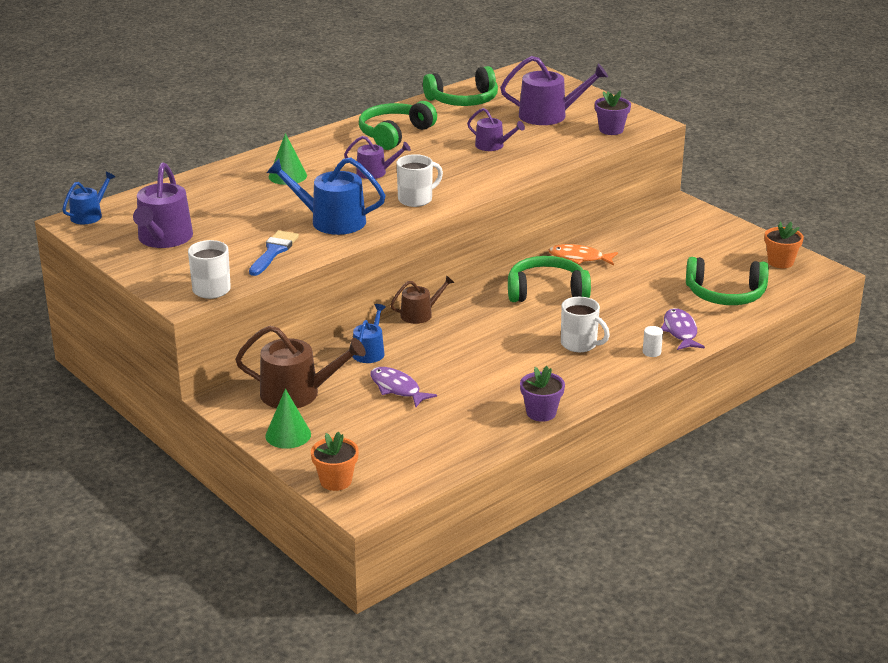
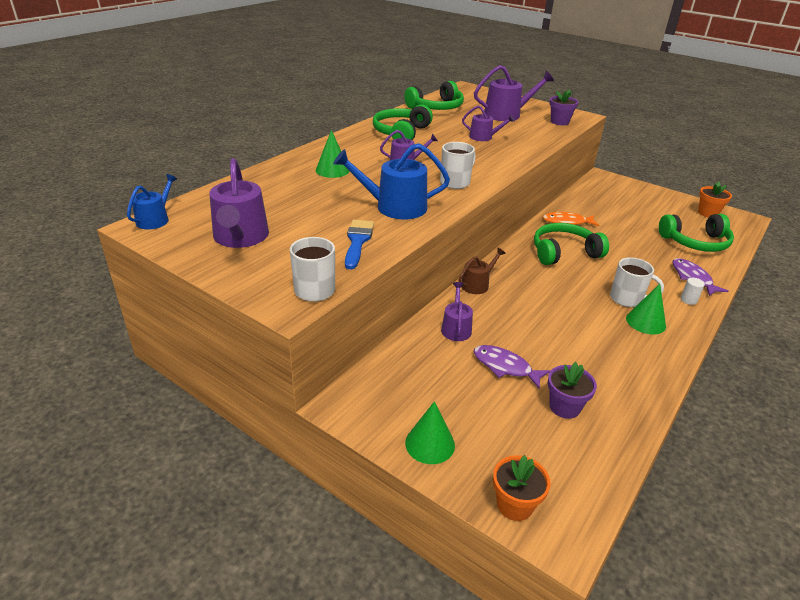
camera: 15 degrees left, 5 degrees up
brown watering can [235,326,366,409] -> none
blue watering can [352,304,386,363] -> purple watering can [441,282,473,341]
purple flower pot [520,366,565,422] -> purple flower pot moved to [548,362,597,419]
none -> green cone [626,284,666,335]

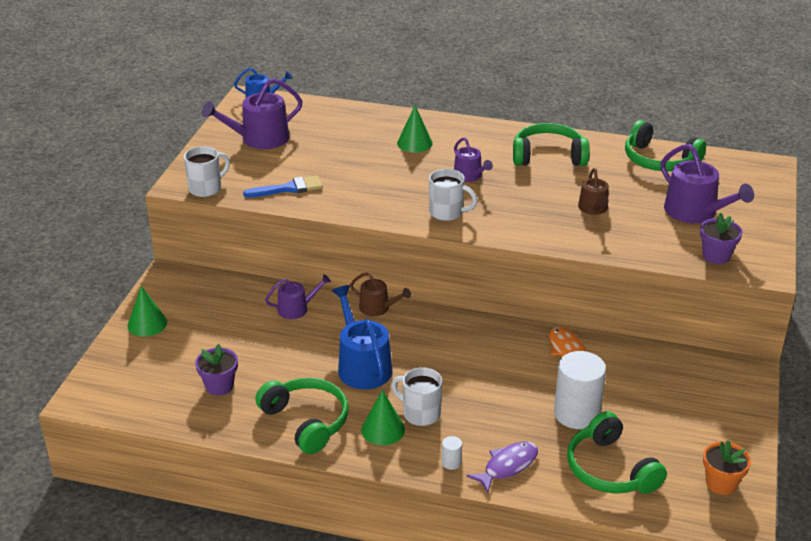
camera: 70 degrees right, 0 degrees up
blue watering can [333,143,450,219] -> blue watering can moved to [332,285,393,389]
purple watering can [462,105,515,141] -> brown watering can [578,168,609,215]
purple fish [473,345,550,388] -> none
orange flower pot [493,455,551,521] -> none
green headphones [534,223,609,265] -> green headphones moved to [255,378,349,454]
white mug [610,257,664,307] -> white mug turned 120 degrees clockwise [392,367,442,426]
none -> white cylinder [554,351,606,429]

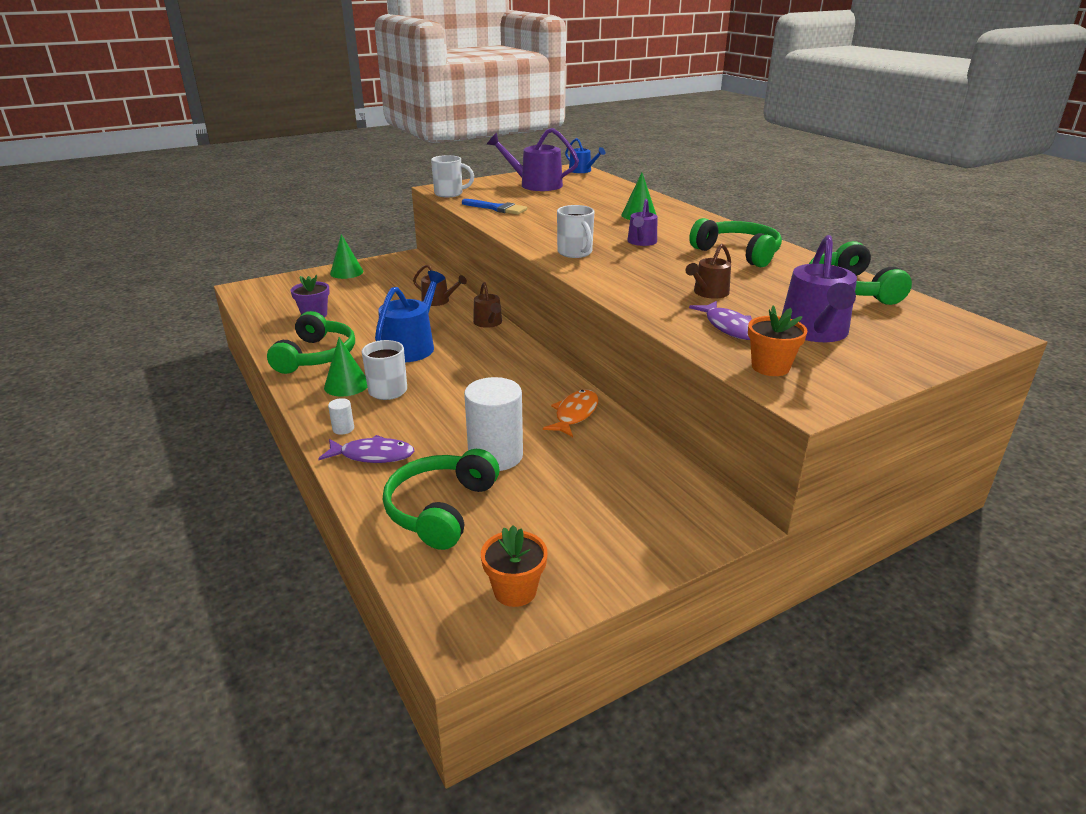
camera: 45 degrees right, 5 degrees down
purple watering can [265,274,331,319] -> brown watering can [413,264,467,306]
purple flower pot [700,213,742,264] -> orange flower pot [748,306,807,376]
none -> purple fish [689,301,752,340]

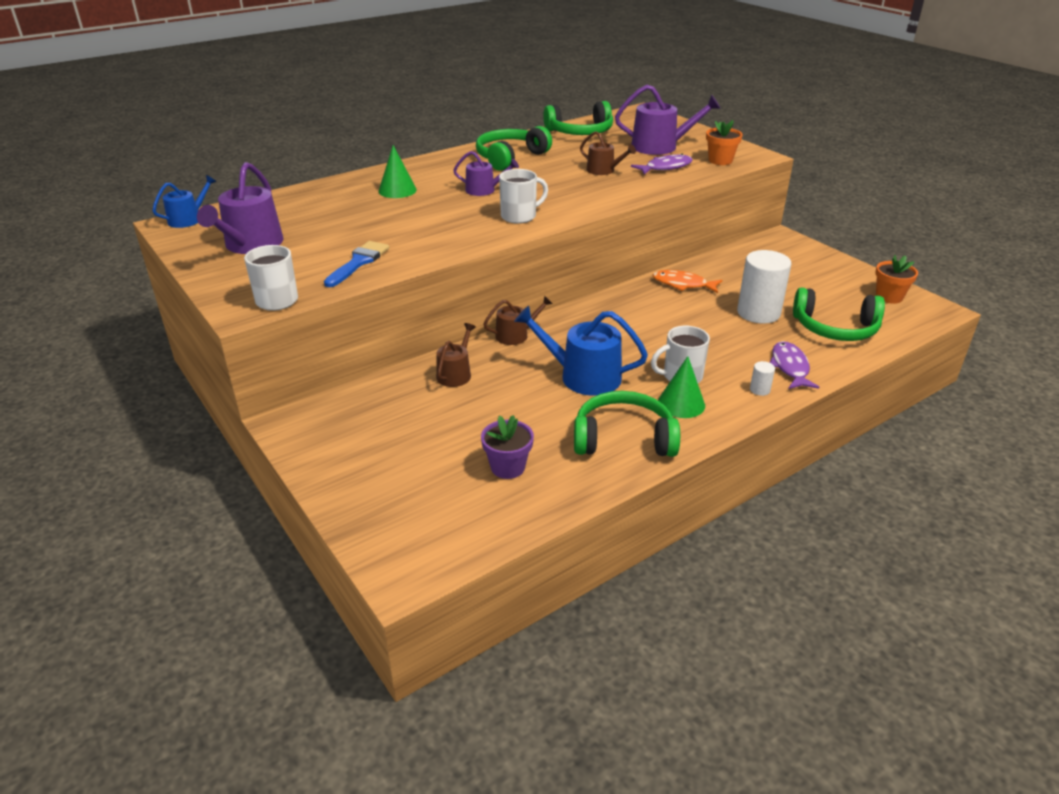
camera: 95 degrees left, 5 degrees up
green cone [330,234,363,279] -> none

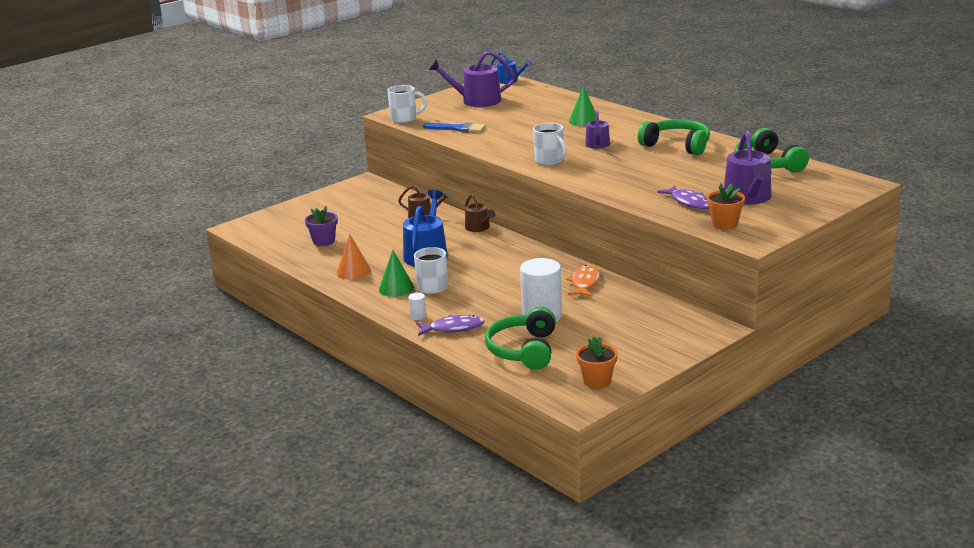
camera: 85 degrees right, 10 degrees down
green headphones [574,391,680,457] -> orange cone [337,234,371,280]
brown watering can [580,131,636,175] -> none

